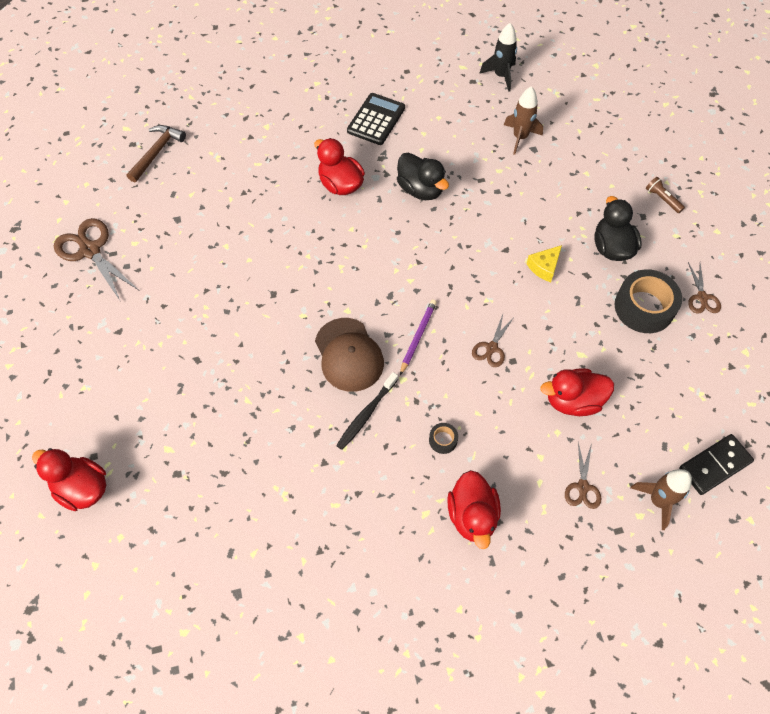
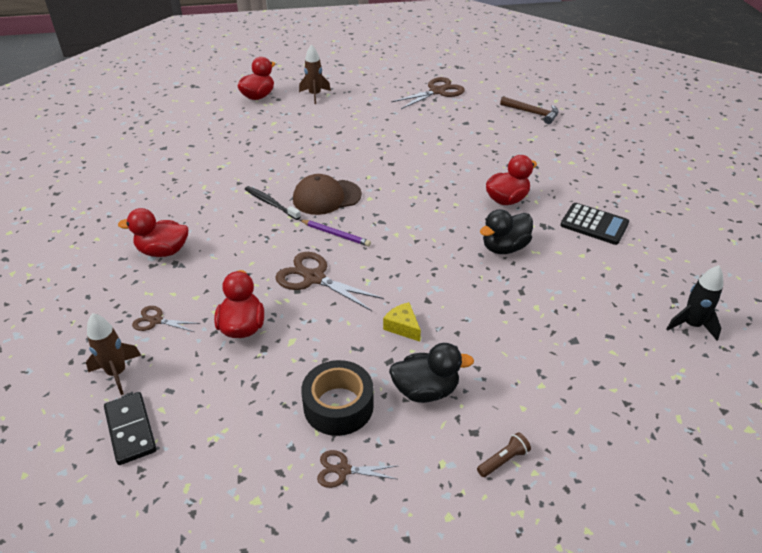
camera: 95 degrees right, 20 degrees down
black tape [429,423,458,454] -> none
brown scissors [472,314,515,367] -> brown scissors [275,252,384,311], size x1.79
brown rocket [504,86,543,155] -> brown rocket moved to [299,44,331,104]

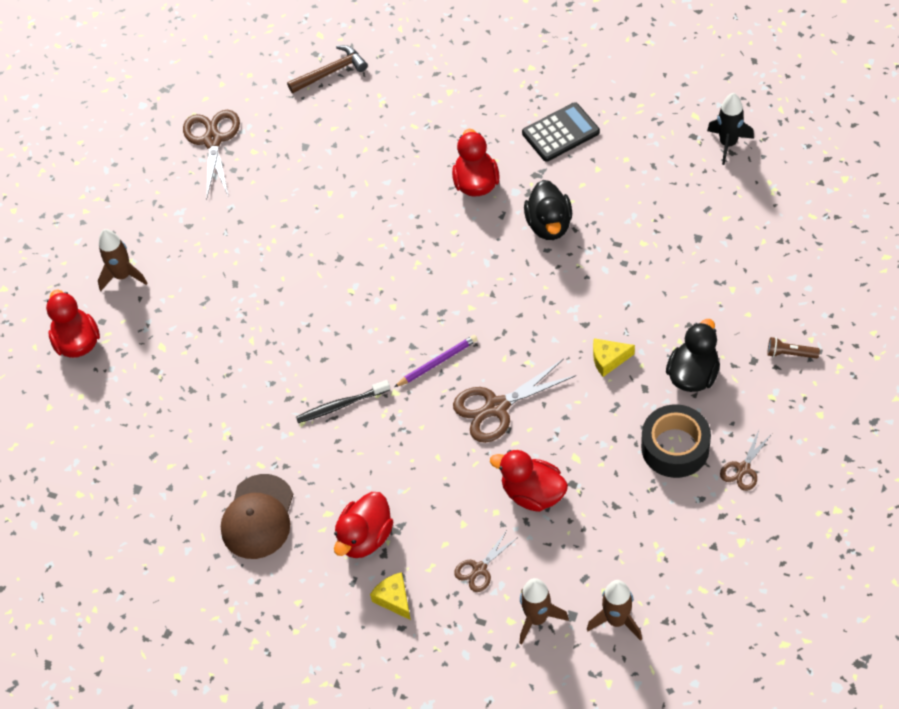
camera: 55 degrees left, 15 degrees up
black domino [104,392,157,465] -> brown rocket [587,580,642,641]
brown cap [293,174,362,215] -> brown cap moved to [221,474,293,559]
brown flashlight [477,432,531,477] -> brown flashlight turned 75 degrees counterclockwise [767,337,820,358]
none -> yellow cheese [370,572,411,620]

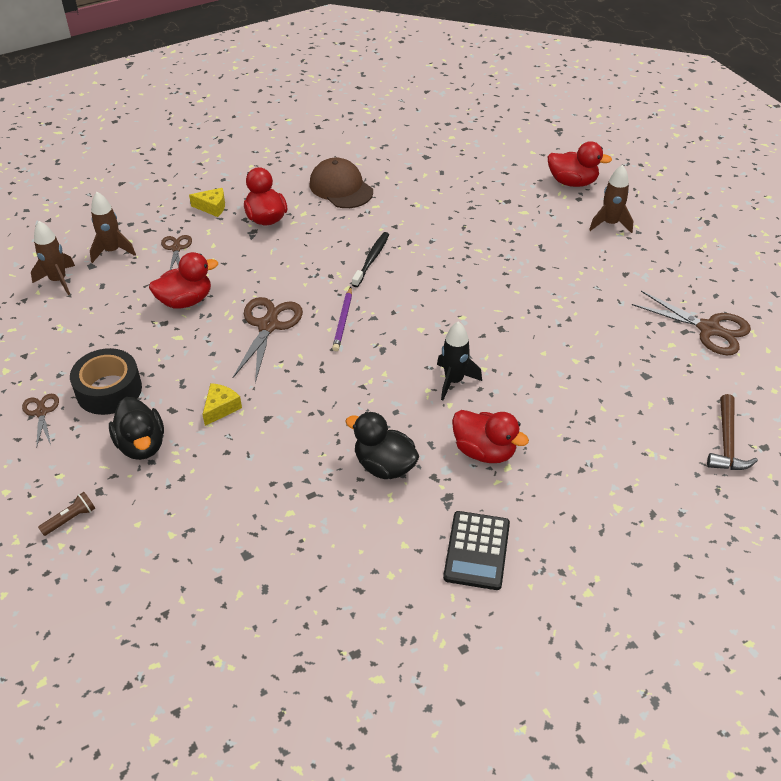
camera: 125 degrees right, 10 degrees down
black rocket [707,93,754,165] -> black rocket moved to [437,321,482,400]

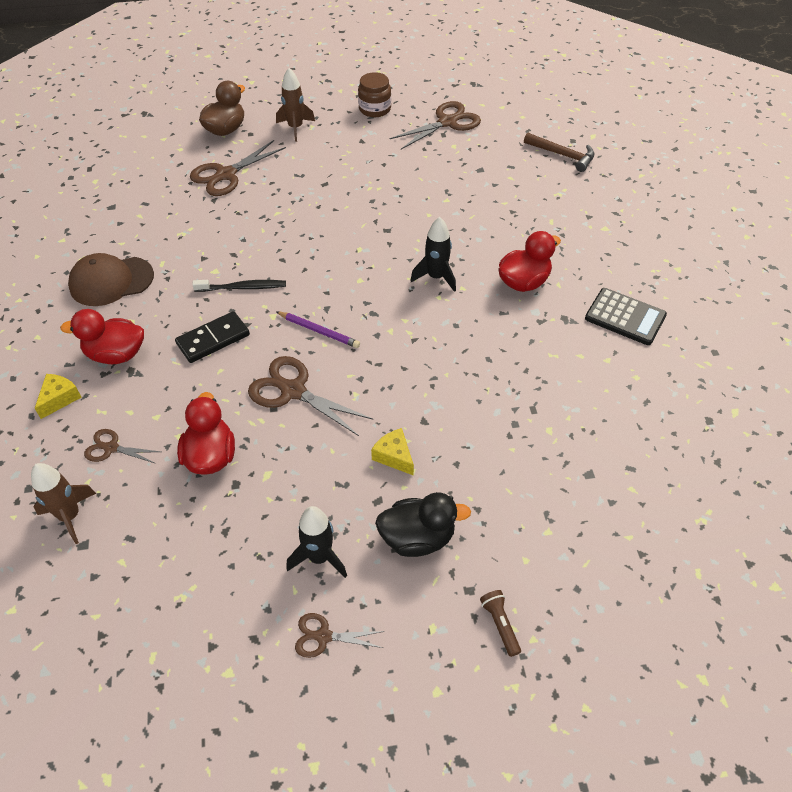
camera: 70 degrees left, 5 degrees up
brown rocket [31,221,75,295] -> none
black tape [70,348,142,415] -> black rocket [286,506,347,578]
black duck [345,412,419,479] -> none
black toothbrush [352,232,389,287] -> black toothbrush turned 135 degrees clockwise [192,280,286,292]
red duck [547,141,612,187] -> brown duck [199,81,245,136]
none -> black domino [175,311,250,363]
none -> brown scissors [190,140,286,196]
none -> brown jar [358,72,391,117]

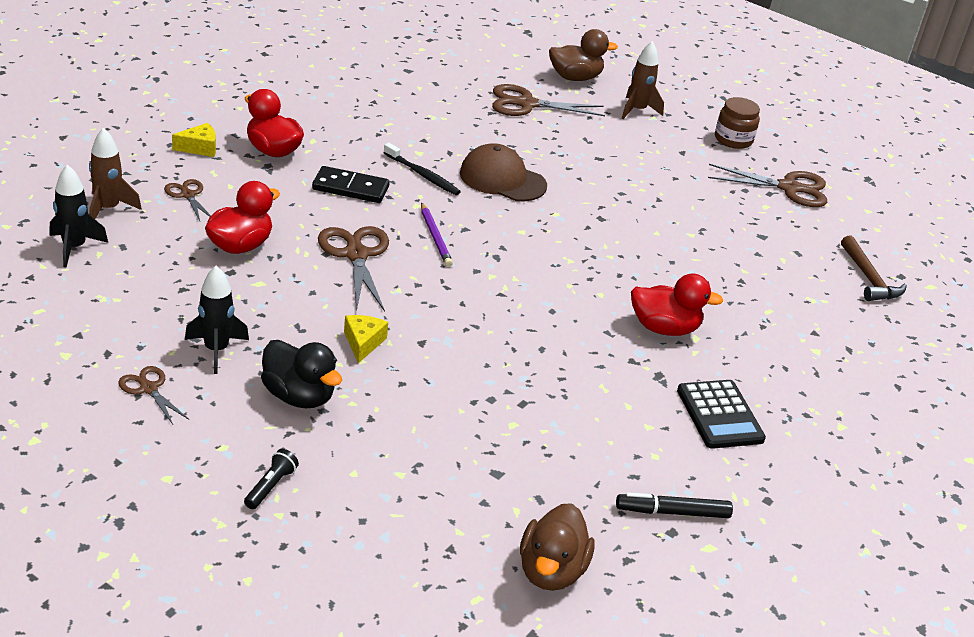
camera: 40 degrees right, 15 degrees down
brown cap [68,253,154,306] -> brown cap moved to [460,143,547,201]
black rocket [410,217,456,292] -> black rocket moved to [49,164,108,267]
brown flashlight [480,590,521,657] -> black flashlight [244,449,299,509]
none -> brown duck [520,503,594,591]
none -> black marker [616,492,733,518]

